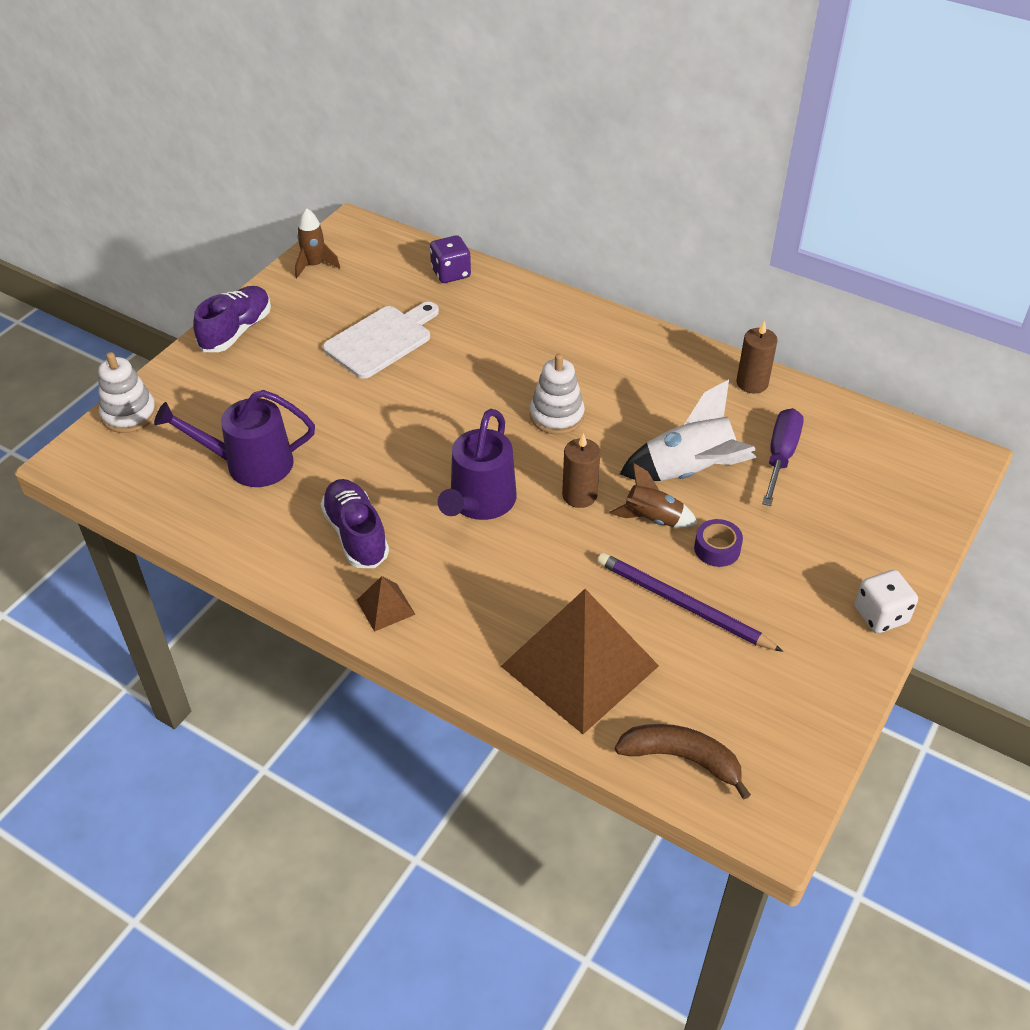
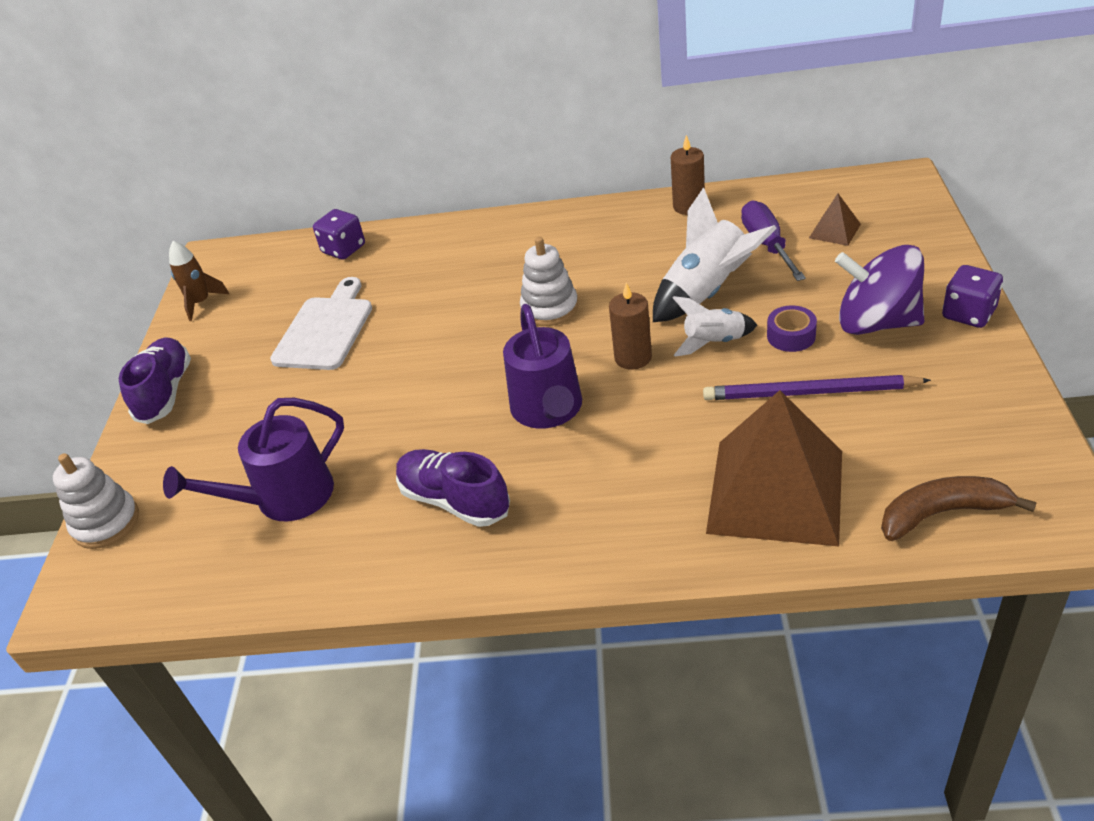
camera: 25 degrees left, 5 degrees down
brown pyramid [357,576,416,632] -> brown pyramid moved to [809,193,861,246]
brown rocket [609,463,698,527] -> white rocket [673,296,757,357]
white dice [854,570,918,633] -> purple dice [942,265,1003,328]
none -> purple spinning top [835,245,924,335]

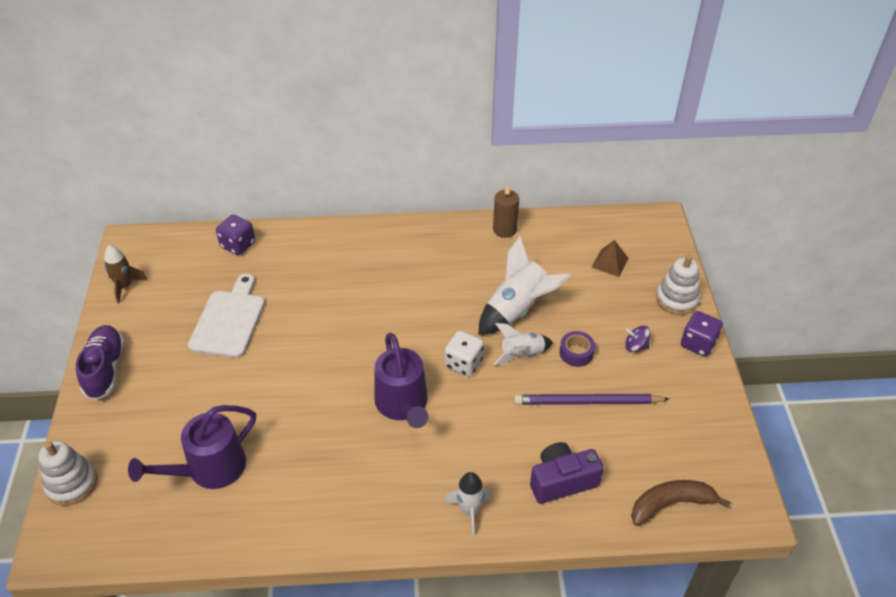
camera: 10 degrees left, 5 degrees up
purple shoe [396,449,510,527] -> none
white stacking toy [520,237,579,326] -> white stacking toy moved to [656,255,700,315]
brown candle [609,283,652,370] -> white dice [445,331,484,377]
brown pyramid [706,390,842,546] -> purple camera [530,442,604,504]
purple screwdriver [741,200,806,281] -> none
purple spinning top [835,245,924,335] -> purple spinning top [625,326,650,352], size x0.42
none -> white rocket [444,472,492,537]

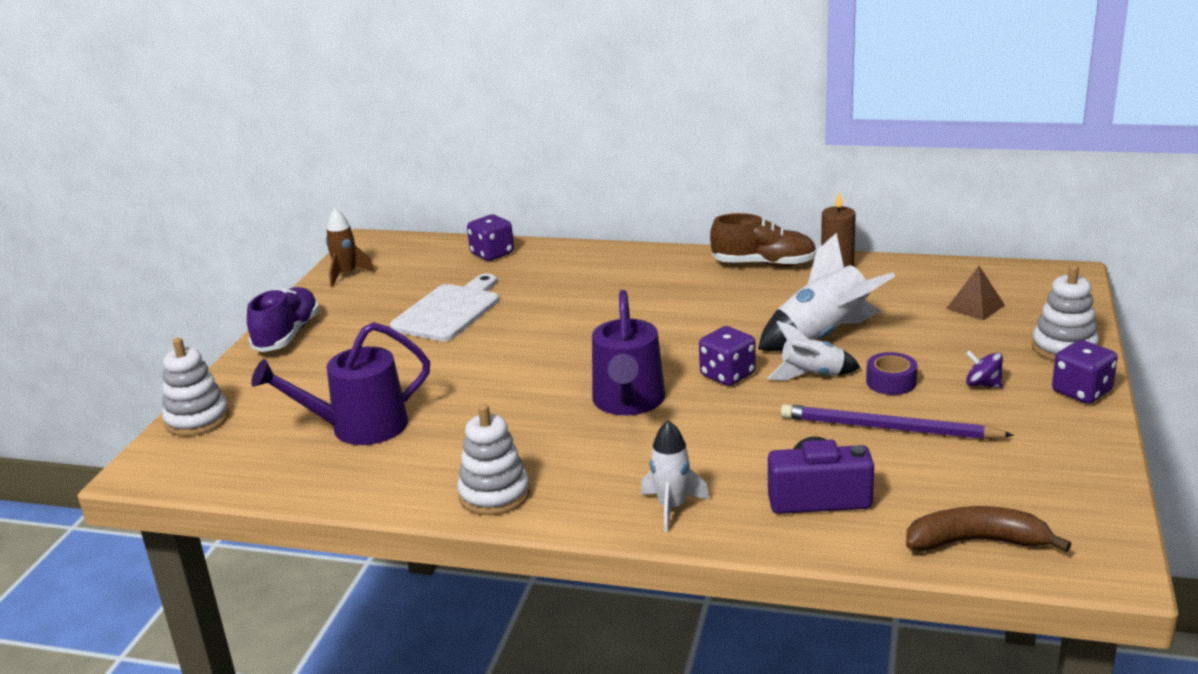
camera: 20 degrees right, 20 degrees down
white dice [445,331,484,377] -> purple dice [699,326,756,386]
none -> white stacking toy [457,404,530,515]
none -> brown shoe [710,213,817,267]

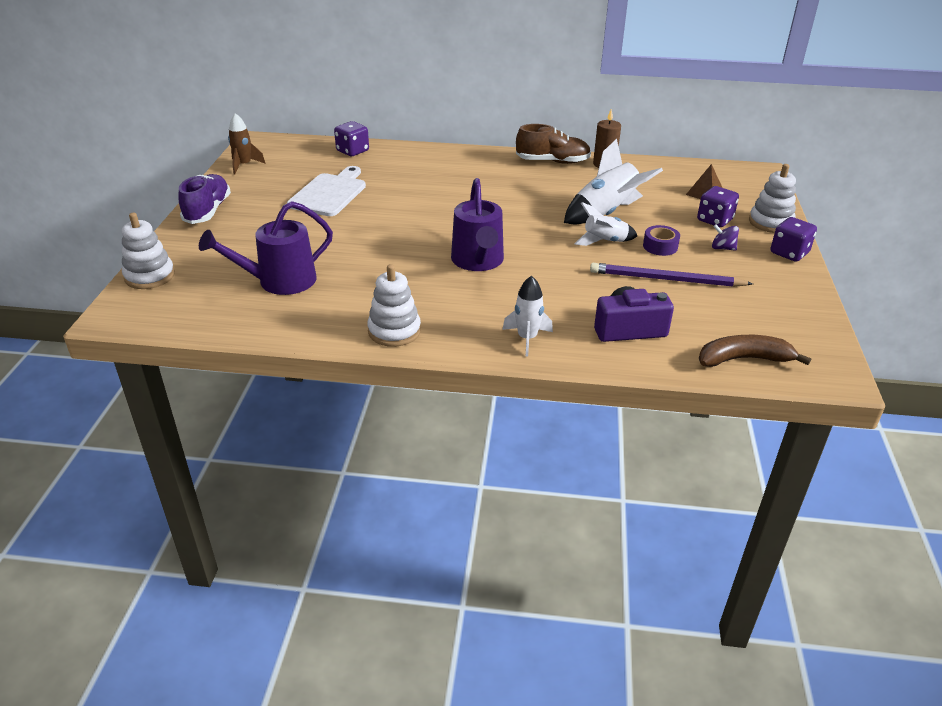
camera: 10 degrees left, 10 degrees up
purple dice [699,326,756,386] -> purple dice moved to [697,186,739,227]

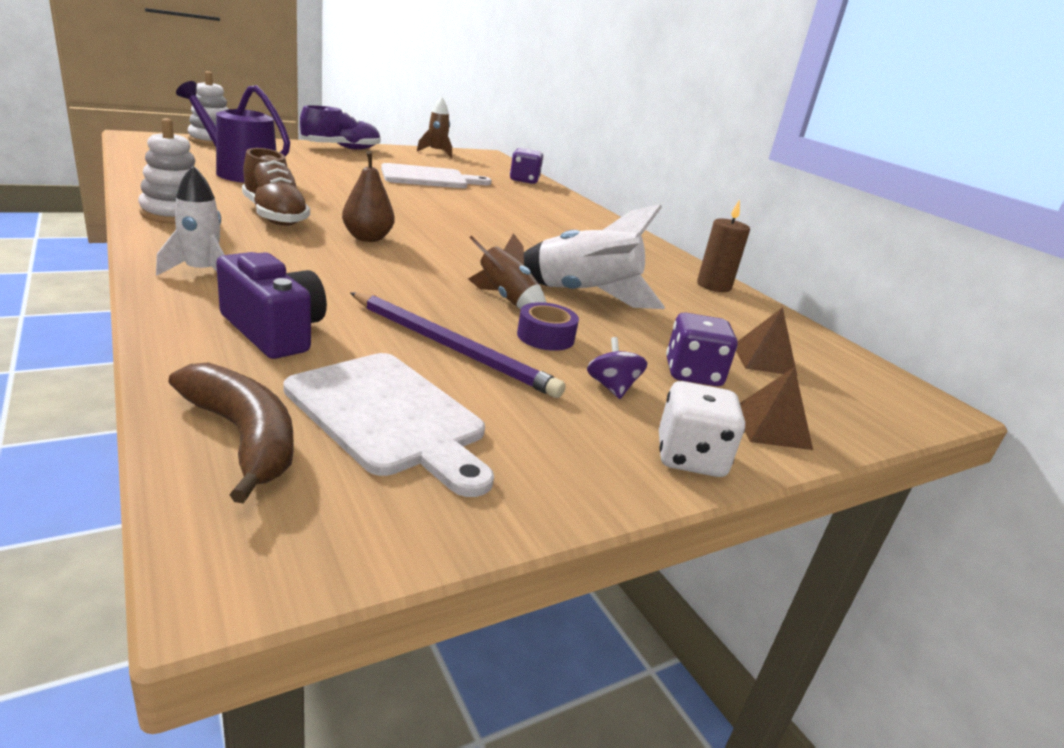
camera: 50 degrees right, 10 degrees down
purple watering can [451,178,504,271] -> brown pear [342,151,394,242]
brown shoe [516,124,591,164] -> brown shoe moved to [242,148,310,226]
white rocket [574,202,637,246] -> brown rocket [468,233,546,309]
purple pencil [590,263,753,287] -> purple pencil turned 150 degrees clockwise [350,292,566,398]
white stacking toy [749,164,796,233] -> brown pyramid [740,367,813,450]
purple dice [771,217,817,262] -> white dice [659,381,745,477]
none -> white cutting board [283,353,494,497]

